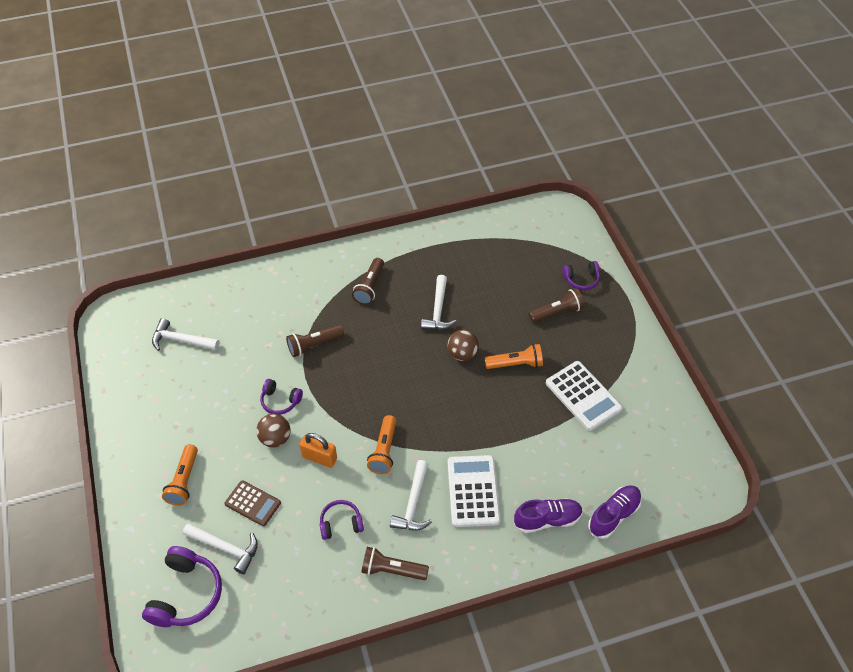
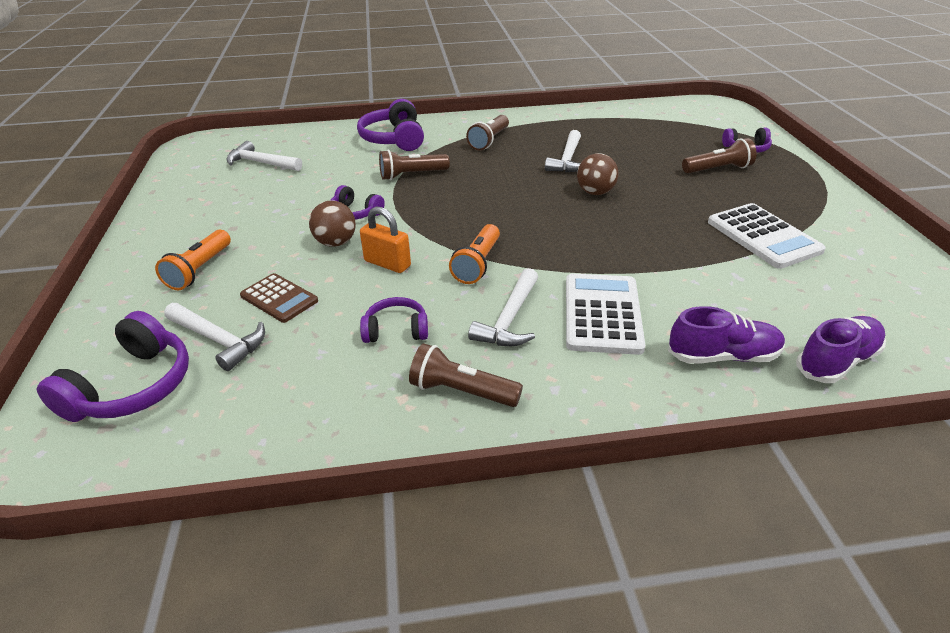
camera: 10 degrees right, 15 degrees down
orange flashlight [485,344,543,369] -> none
none -> purple headphones [357,99,424,151]

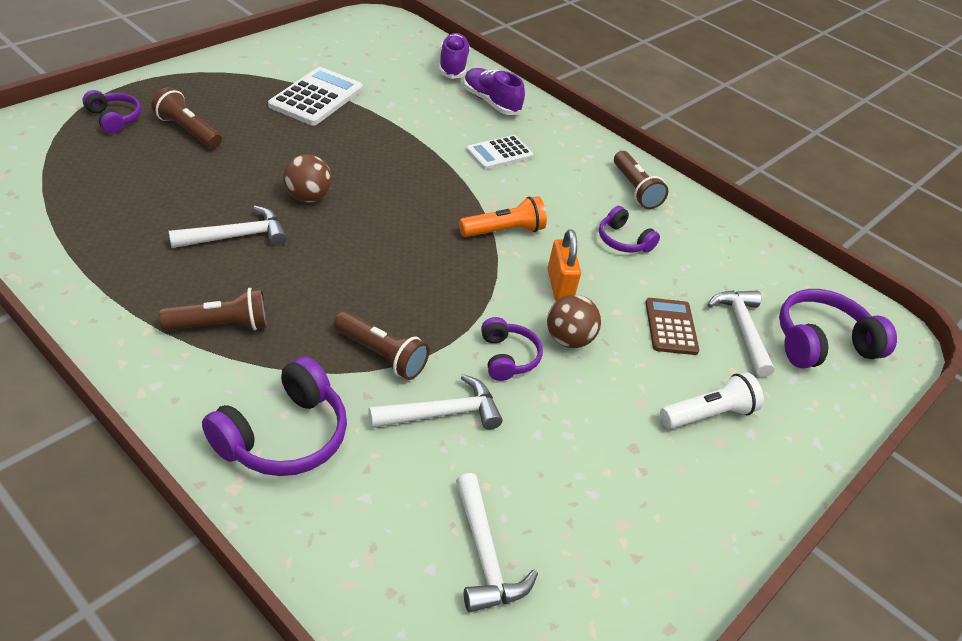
camera: 135 degrees left, 5 degrees up
orange flashlight [155,230,231,290] -> white flashlight [660,372,764,429]
white hammer [468,268,538,346] -> white hammer moved to [368,374,503,430]
white calculator [566,274,645,355] -> white calculator [466,135,534,169], size x0.65
purple shoe [796,316,886,383] -> purple shoe turned 75 degrees clockwise [439,33,471,79]

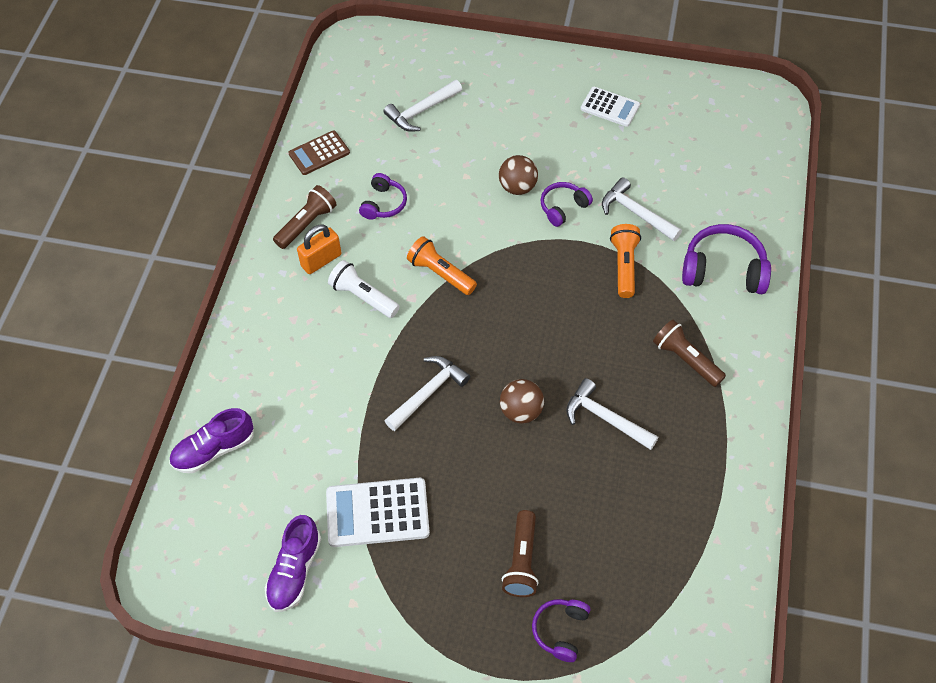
camera: 115 degrees left, 15 degrees up
brown flashlight [334,311,429,380] -> orange flashlight [610,224,641,298]
white hammer [456,473,538,613] -> white hammer moved to [385,356,470,431]
purple shoe [463,68,525,115] -> purple shoe moved to [265,515,321,612]
white calculator [466,135,534,169] -> white calculator moved to [581,87,640,127]
orange padlock [548,229,581,301] -> orange padlock moved to [297,224,341,274]
brown calculator [645,298,699,355] -> brown calculator moved to [288,130,350,175]
white flashlight [660,372,764,429] -> white flashlight moved to [328,260,400,318]
purple headphones [779,289,897,369] -> none

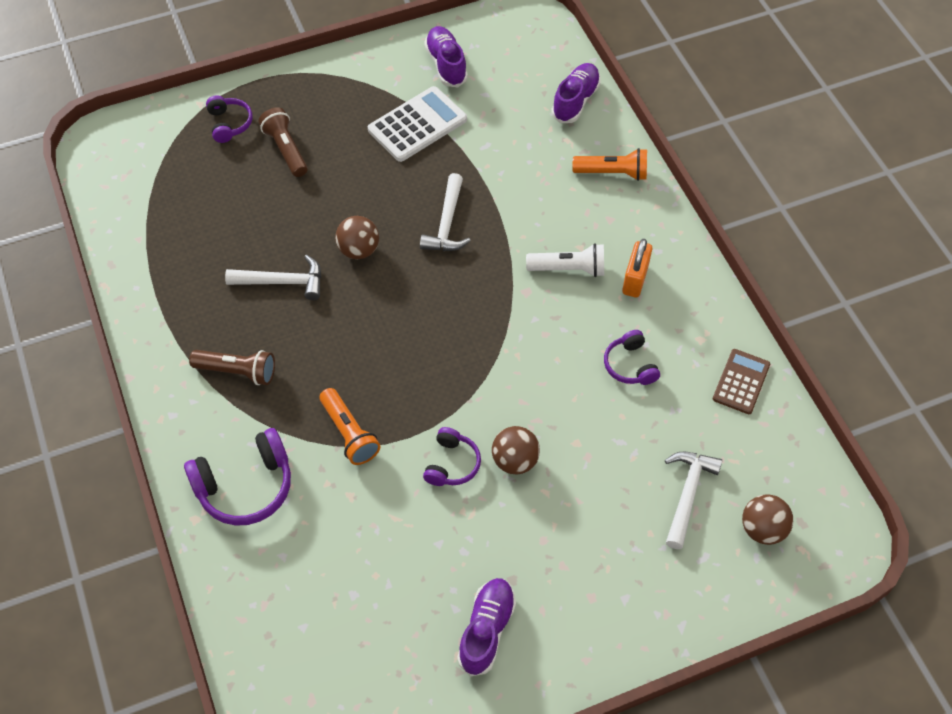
camera: 145 degrees right, 0 degrees up
brown flashlight [273,185,337,249] -> none
orange flashlight [407,236,477,295] -> orange flashlight moved to [573,148,647,181]
white calculator [581,87,640,127] -> purple shoe [457,578,516,677]
white hammer [602,177,682,241] -> none
none -> brown ball [742,494,793,545]

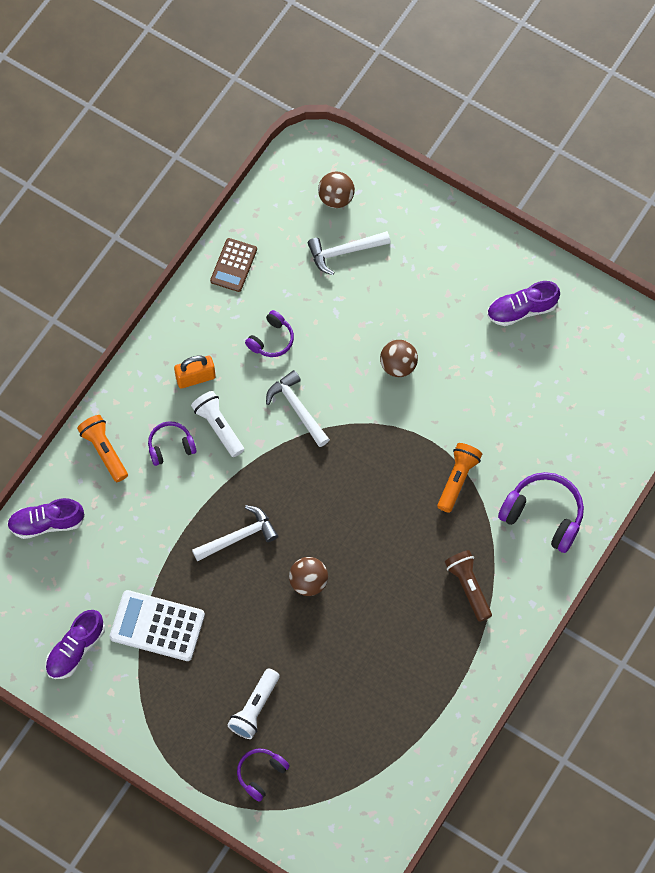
camera: 125 degrees left, 10 degrees up
white hammer [225,255,321,300] -> white hammer moved to [266,370,330,447]
brown flashlight [259,107,308,177] -> white flashlight [228,668,279,739]
purple headphones [423,427,481,486] -> purple headphones moved to [148,421,197,466]
brown calculator [713,349,770,414] -> brown calculator turned 60 degrees counterclockwise [210,238,257,292]

